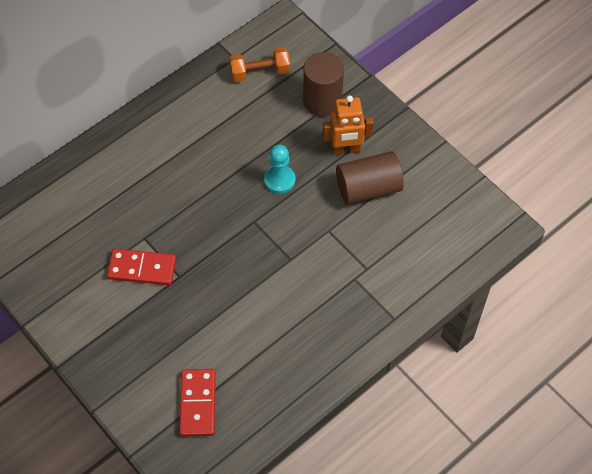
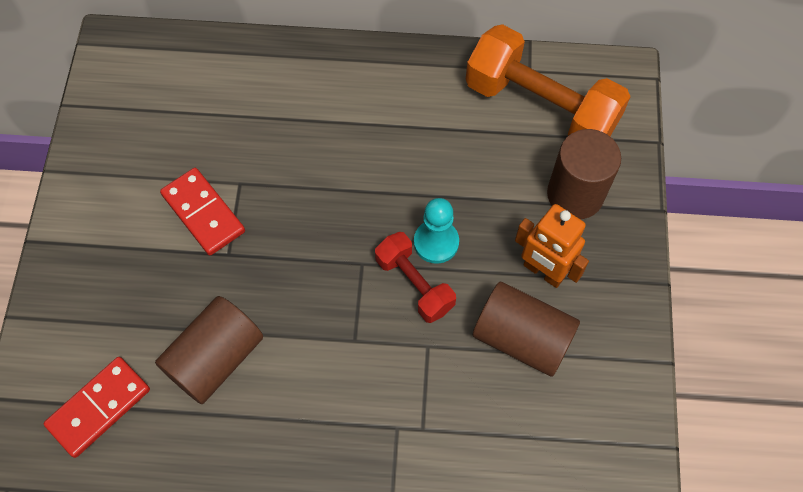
camera: 45 degrees right, 5 degrees up
orange dumbbell [229,47,290,82] -> orange dumbbell [466,24,630,136], size x1.82
none -> brown cylinder [155,296,263,404]
none -> red dumbbell [375,232,456,323]

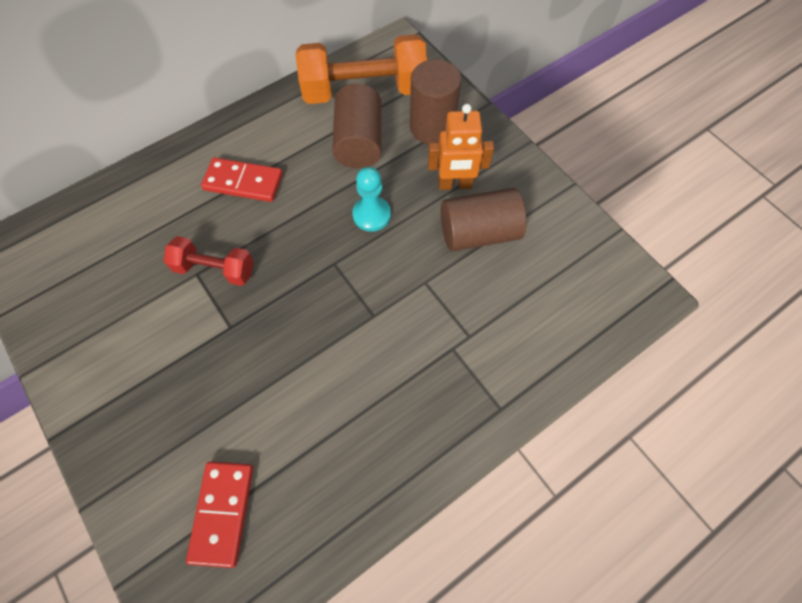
camera: 40 degrees left, 0 degrees up
brown cylinder [155,296,263,404] -> brown cylinder moved to [332,83,381,168]
red domino [160,168,245,256] -> red domino moved to [201,157,283,202]
red dumbbell [375,232,456,323] -> red dumbbell moved to [164,236,253,286]

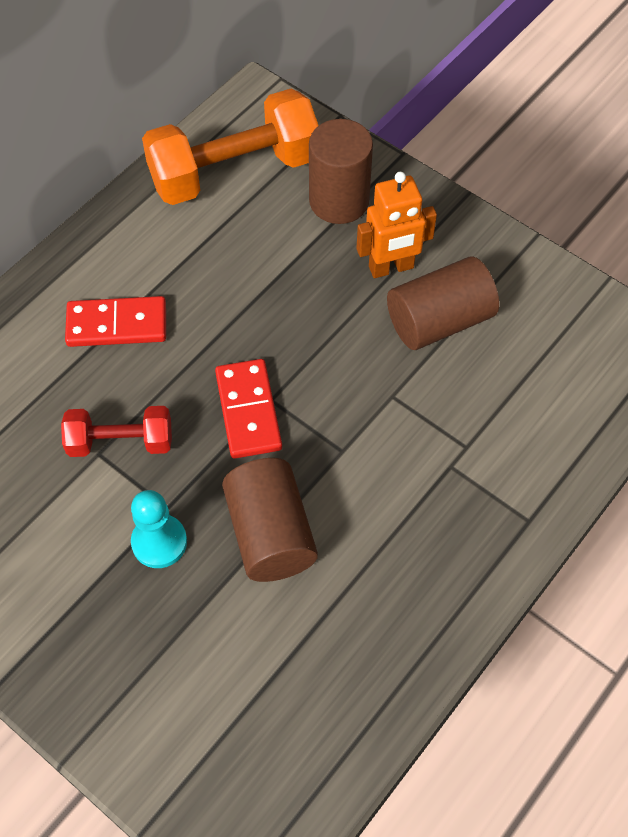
camera: 15 degrees left, 5 degrees down
red domino [186,461,253,568] -> red domino moved to [215,359,282,459]
brown cylinder [332,83,381,168] -> brown cylinder moved to [222,458,318,582]
turquoise pawn [352,167,391,232] -> turquoise pawn moved to [131,490,187,568]

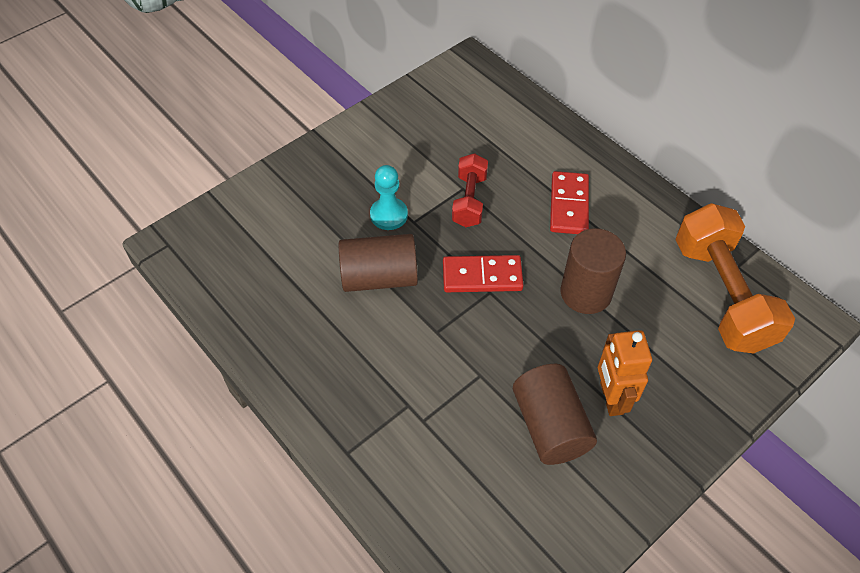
camera: 100 degrees right, 5 degrees down
brown cylinder [309,119,373,224] -> brown cylinder moved to [560,228,626,314]

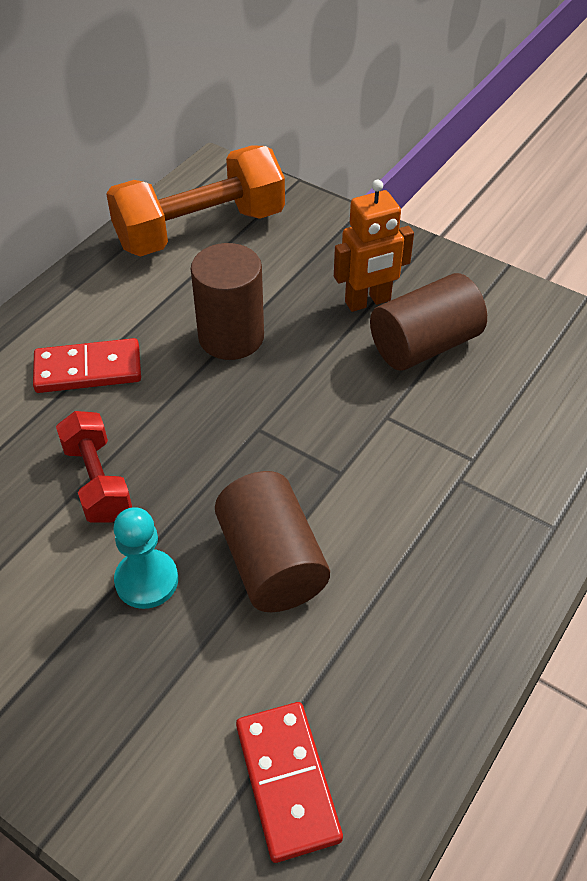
camera: 105 degrees left, 5 degrees down
red domino [443,255,524,292] -> red domino moved to [236,702,343,863]
red dumbbell [452,153,488,227] -> red dumbbell turned 75 degrees clockwise [56,411,132,523]

